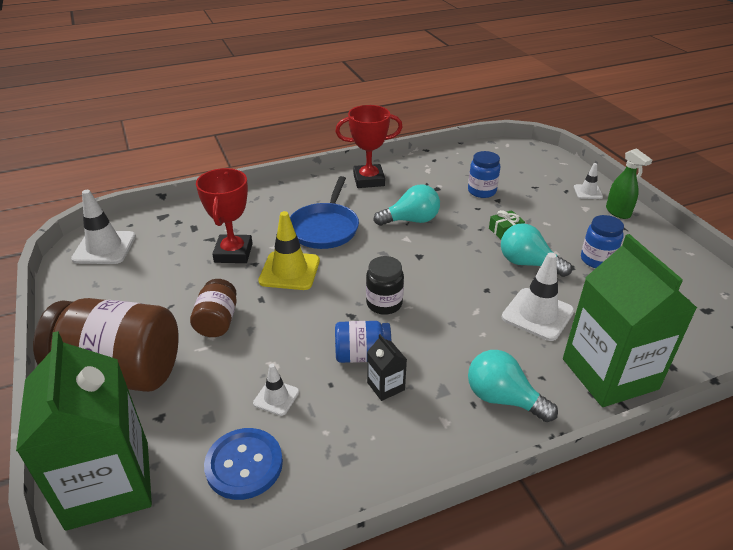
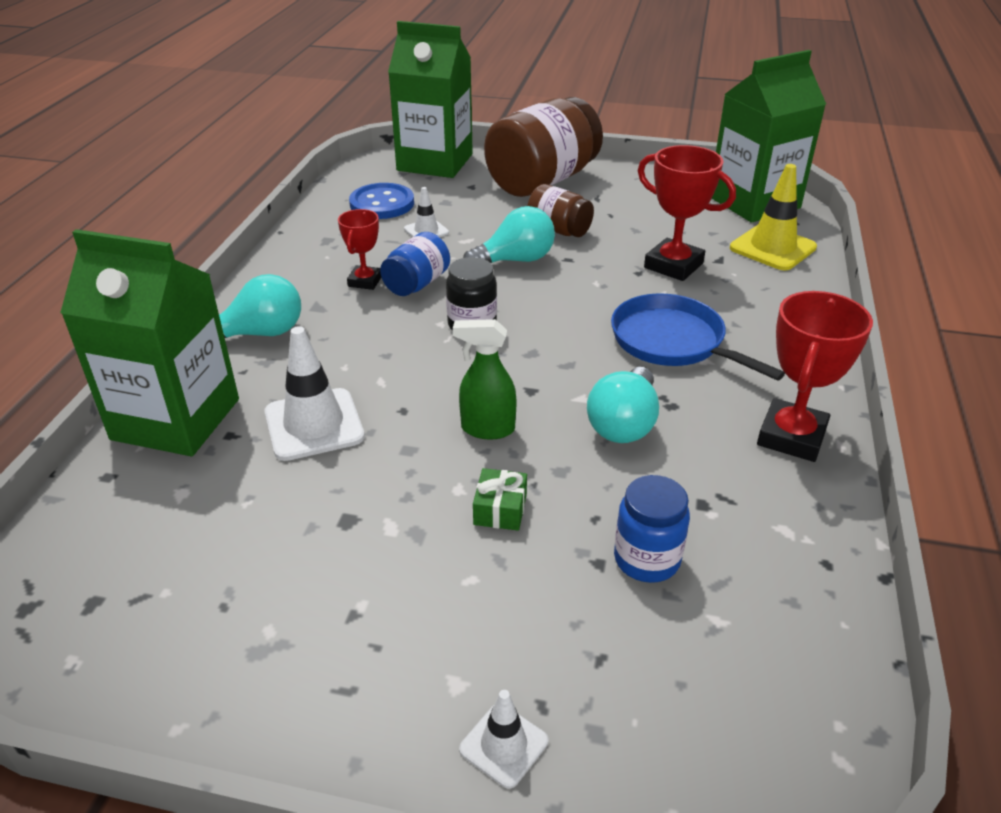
camera: 125 degrees right, 0 degrees up
white traffic cone [71,190,136,264] -> green carton [712,50,826,223]
yellow traffic cone [258,211,320,290] -> yellow traffic cone moved to [730,164,817,270]
black carton [367,334,407,401] -> red trophy [338,209,381,290]
turquoise light bulb [501,223,572,277] -> turquoise light bulb moved to [463,206,555,263]
blue jar [581,215,624,268] -> none
green spray bottle [606,148,652,219] -> green spray bottle moved to [453,319,517,440]

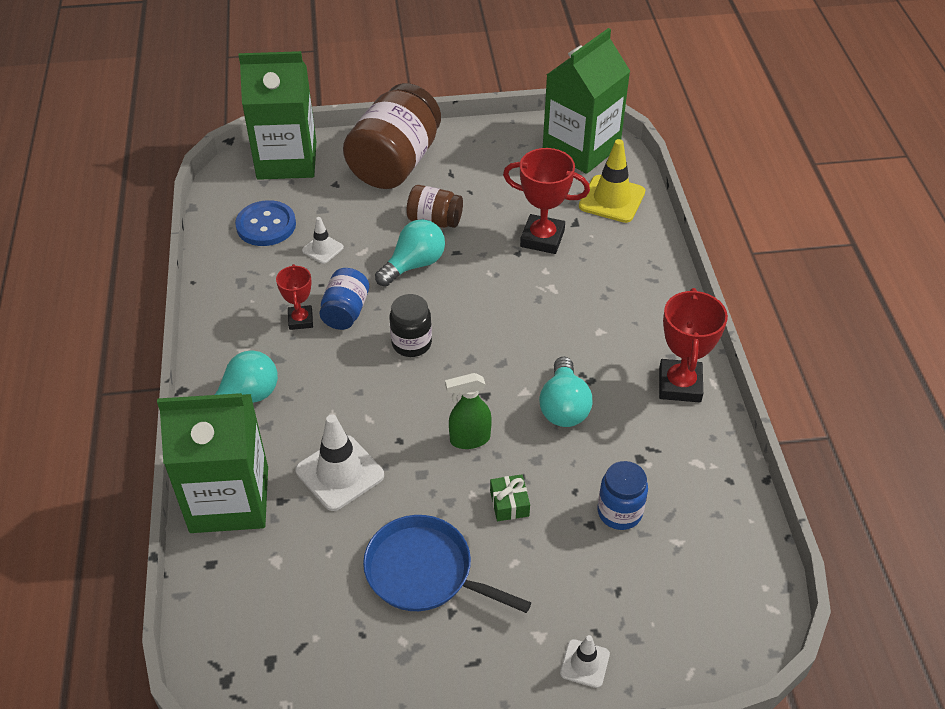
camera: 20 degrees left, 10 degrees up
blue pan [611,294,785,381] -> blue pan moved to [363,515,531,613]

